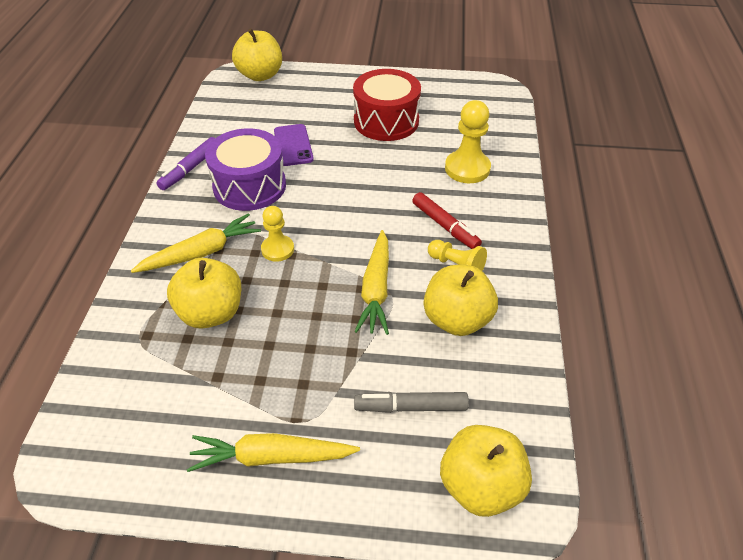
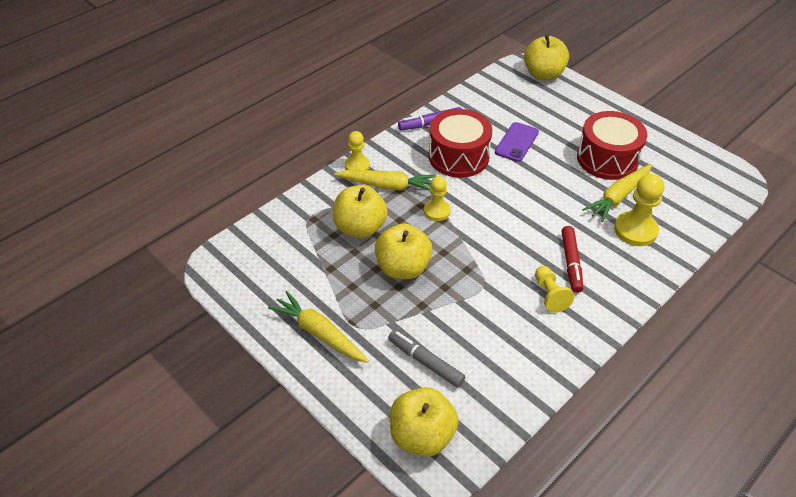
camera: 40 degrees right, 0 degrees up
purple drum [205,128,286,211] -> red drum [429,109,492,178]
yellow carrot [355,230,389,335] -> yellow carrot moved to [582,164,652,222]
yellow apple [424,265,498,336] -> yellow apple moved to [375,223,433,279]
none -> yellow pawn [345,131,370,170]

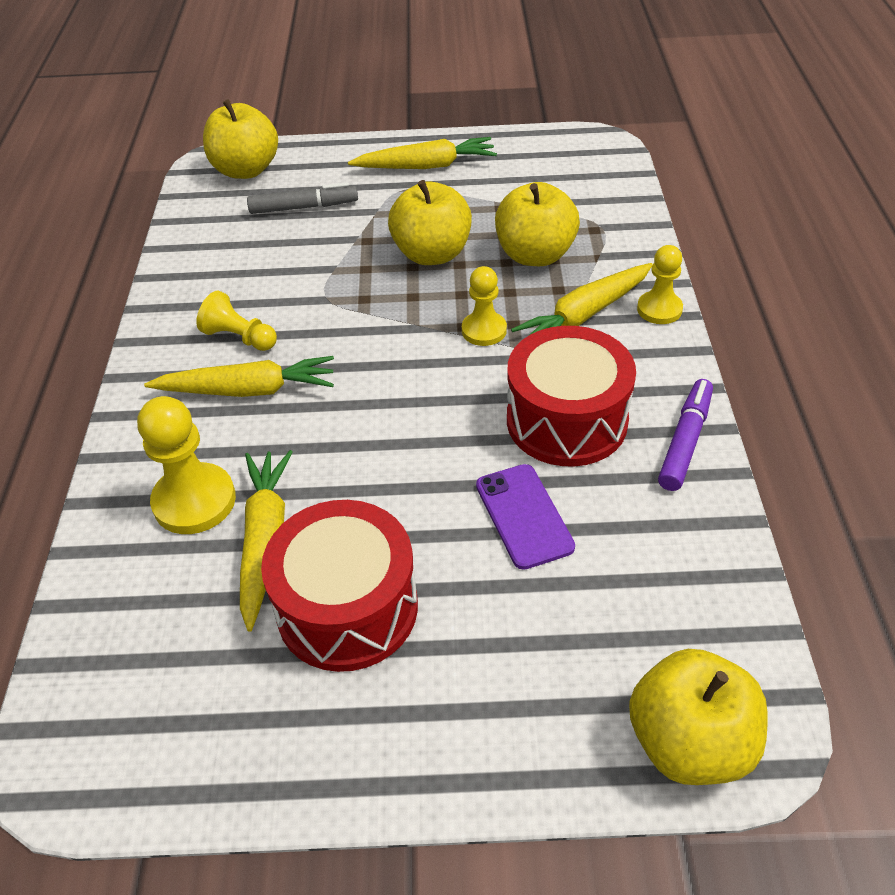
camera: 135 degrees right, 0 degrees up
red marker [562,226,583,293] -> yellow carrot [144,356,334,397]

